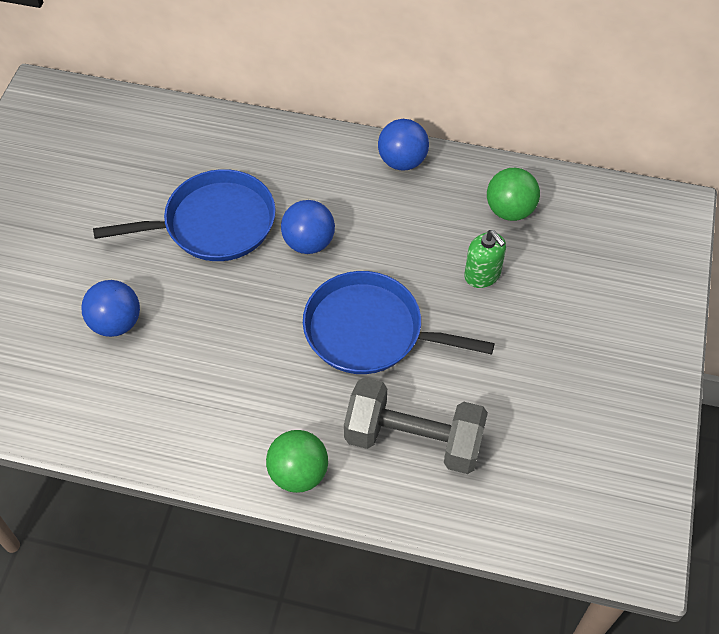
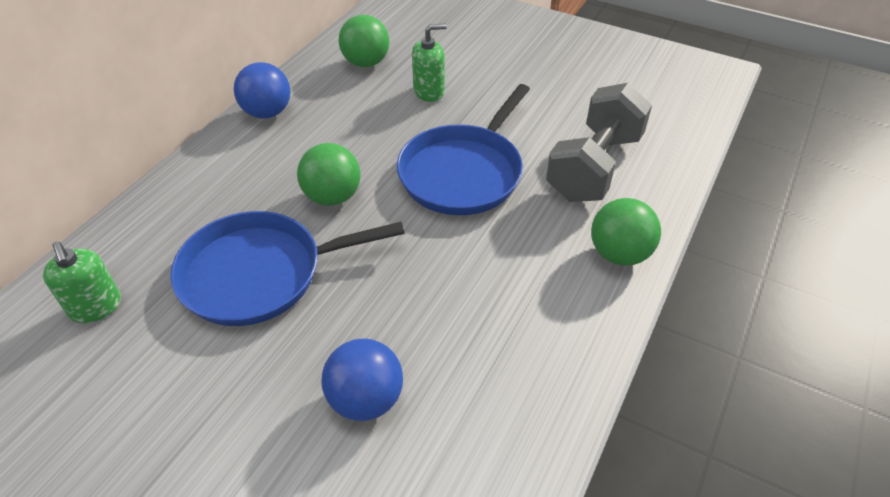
camera: 75 degrees left, 10 degrees down
blue pan [93,169,276,261] -> blue pan turned 105 degrees counterclockwise [170,211,405,326]
blue ball [281,200,335,254] -> green ball [297,143,361,206]
none -> green soap dispenser [43,241,121,323]

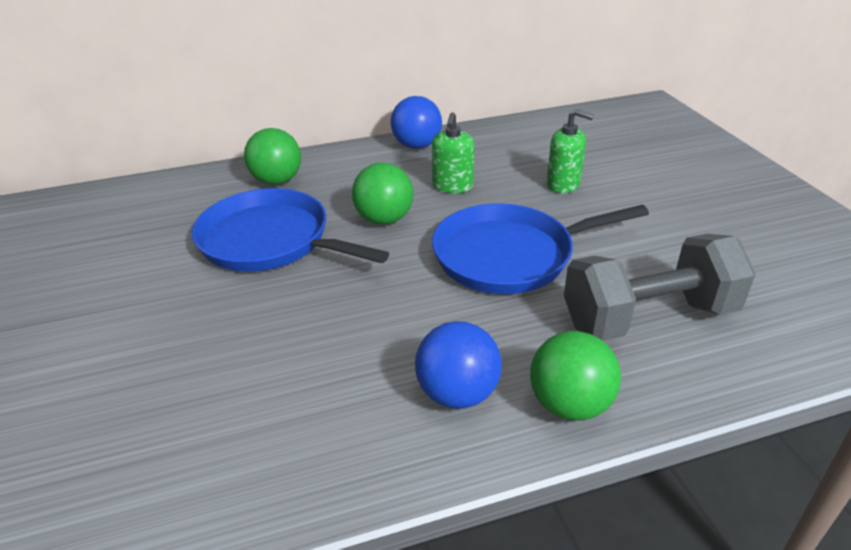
camera: 45 degrees right, 10 degrees down
green soap dispenser [43,241,121,323] -> green soap dispenser moved to [432,113,474,193]
blue ball [321,339,403,421] -> blue ball moved to [415,321,502,408]
green ball [339,15,390,67] -> green ball moved to [244,128,301,185]

